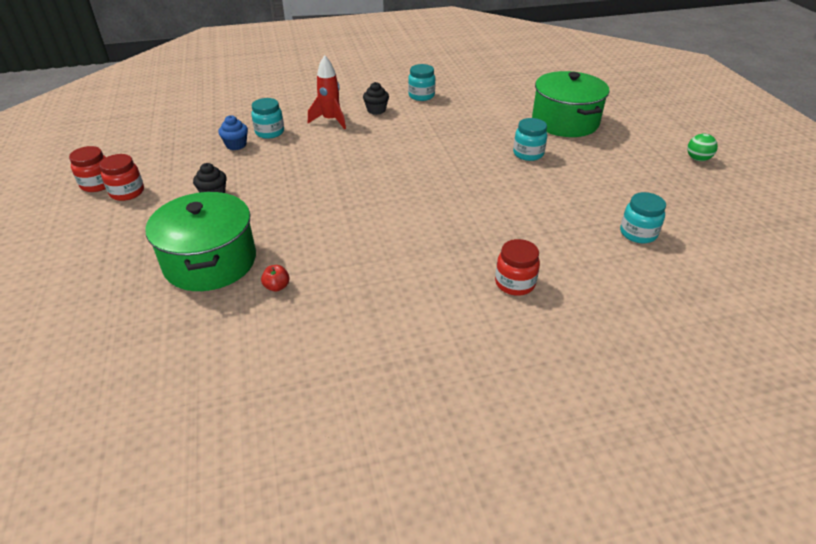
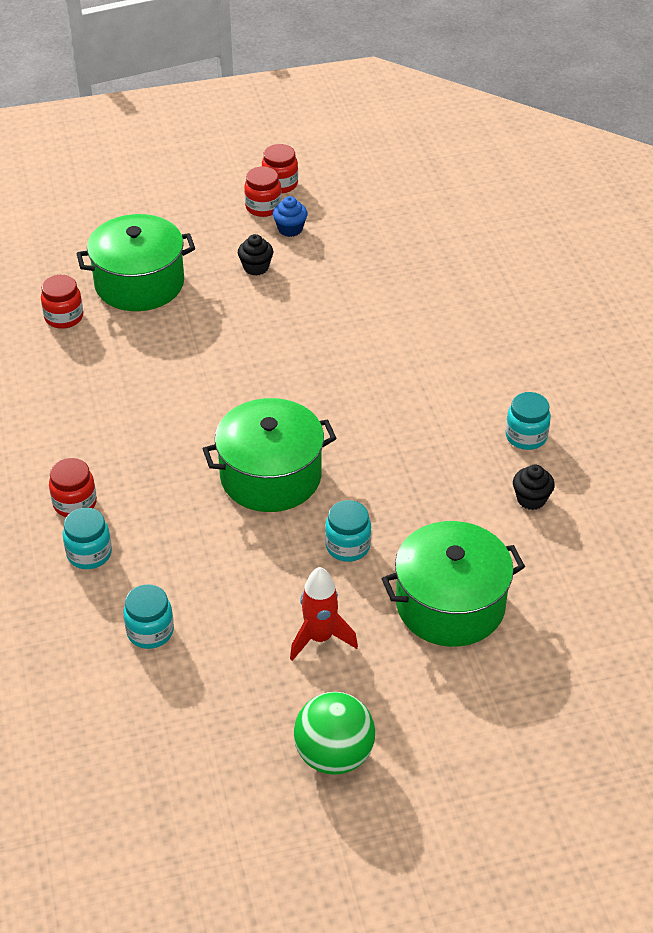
camera: 90 degrees right, 5 degrees up
blue cupcake [218,115,248,150] -> blue cupcake moved to [273,196,308,237]
turquoise jar [251,98,284,139] -> turquoise jar moved to [63,508,112,569]
red apple [261,265,290,292] -> none
red rocket [308,55,346,129] -> red rocket moved to [290,567,358,661]
black cupcake [363,82,389,115] -> black cupcake moved to [513,465,555,510]
green ball [687,133,718,161] -> green ball [294,692,375,775], size x1.84
none -> red jar [41,275,83,329]
none -> green pot [203,398,336,512]

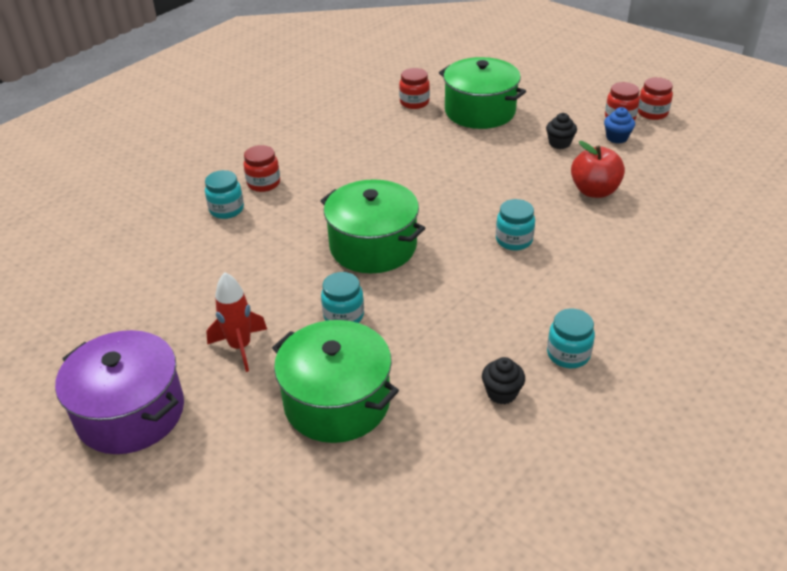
camera: 55 degrees right, 5 degrees down
turquoise jar [123,584,174,649] -> turquoise jar moved to [496,199,535,251]
green ball [294,692,375,775] -> purple pot [55,330,184,454]
none -> red apple [571,141,625,198]

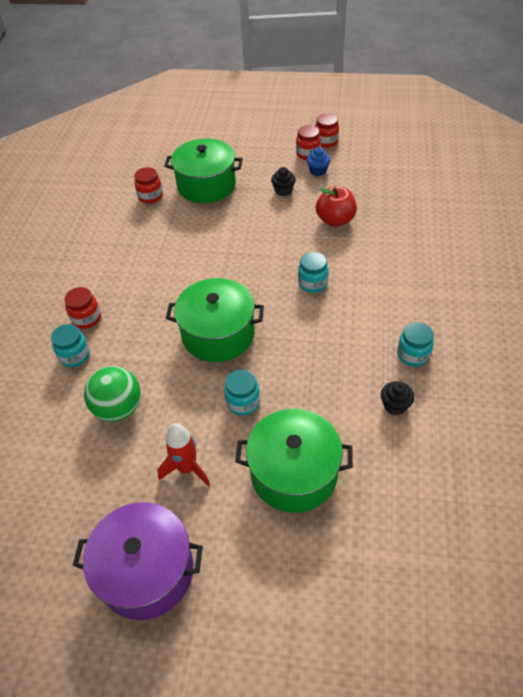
camera: 30 degrees left, 10 degrees up
none -> green ball [84,366,141,422]

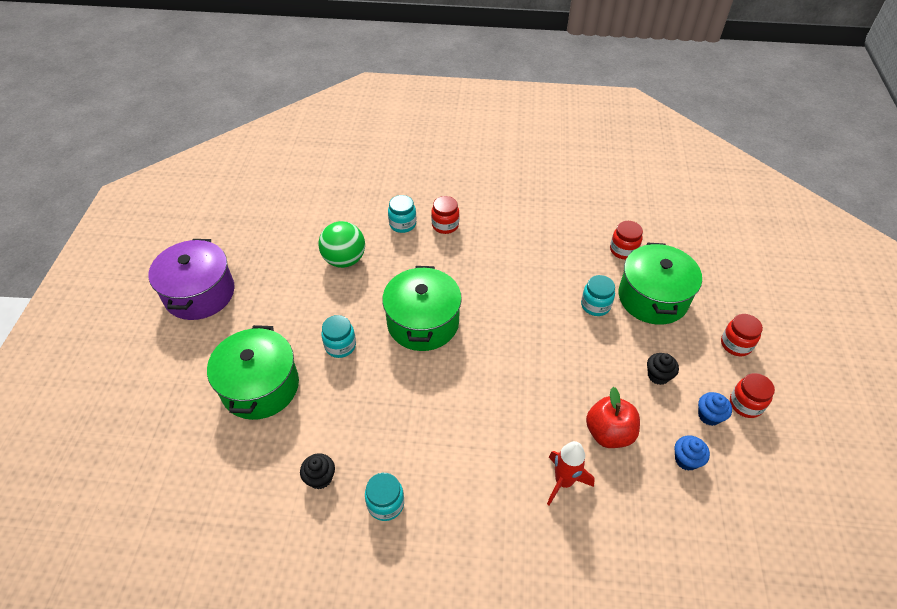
camera: 85 degrees right, 0 degrees up
red rocket [157,423,210,487] -> red rocket moved to [547,441,595,505]
turquoise jar [298,252,329,293] -> turquoise jar moved to [581,275,615,316]
red jar [315,113,339,148] -> red jar moved to [721,314,763,356]
none -> blue cupcake [675,435,710,471]

